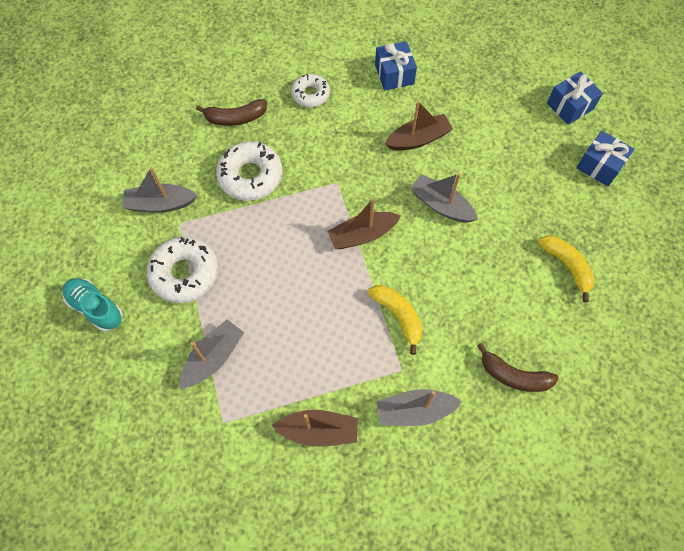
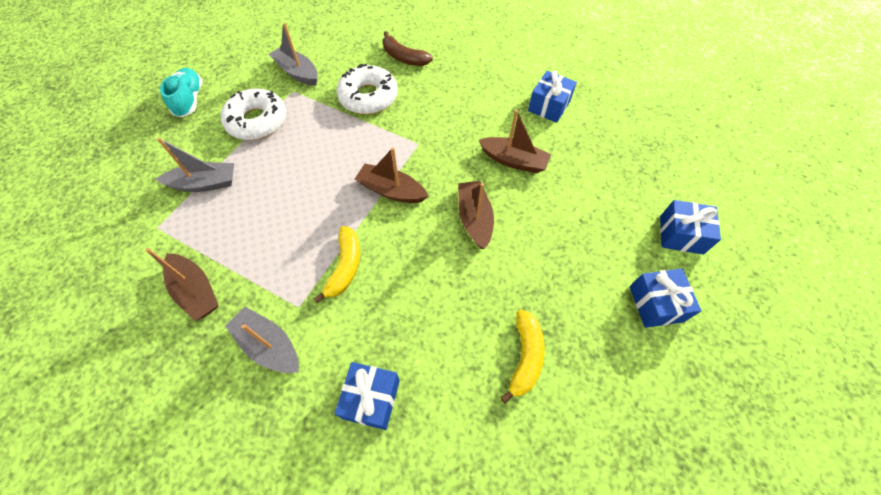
camera: 45 degrees right, 5 degrees down
white donut [291,74,330,107] -> none
grey boat [410,173,478,222] -> brown boat [458,181,494,249]
brown banana [477,343,559,392] -> blue gift [334,362,400,430]

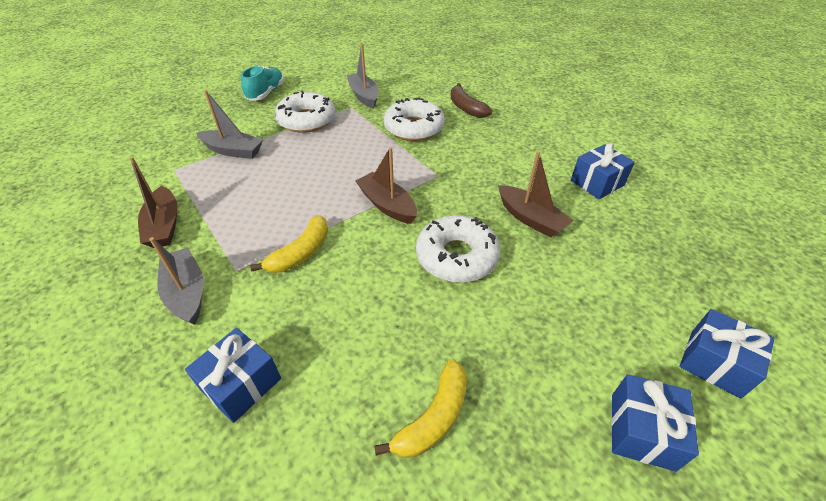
camera: 25 degrees right, 15 degrees down
brown boat [458,181,494,249] -> white donut [416,215,500,283]

